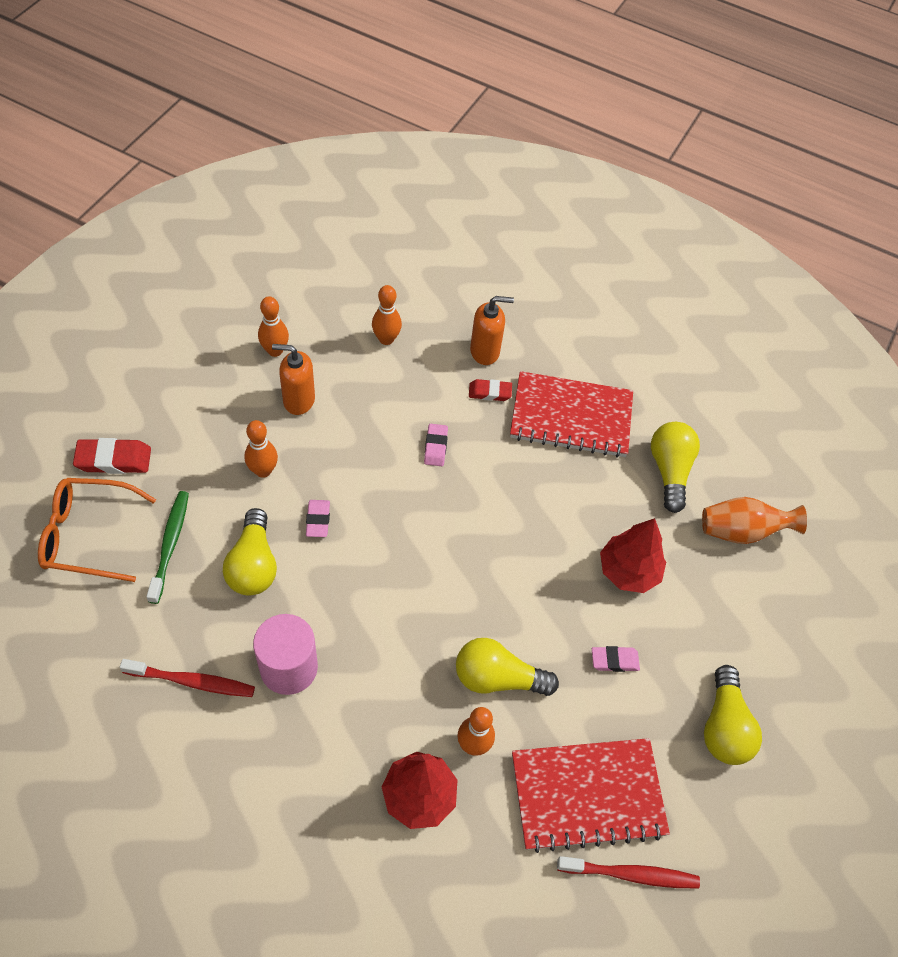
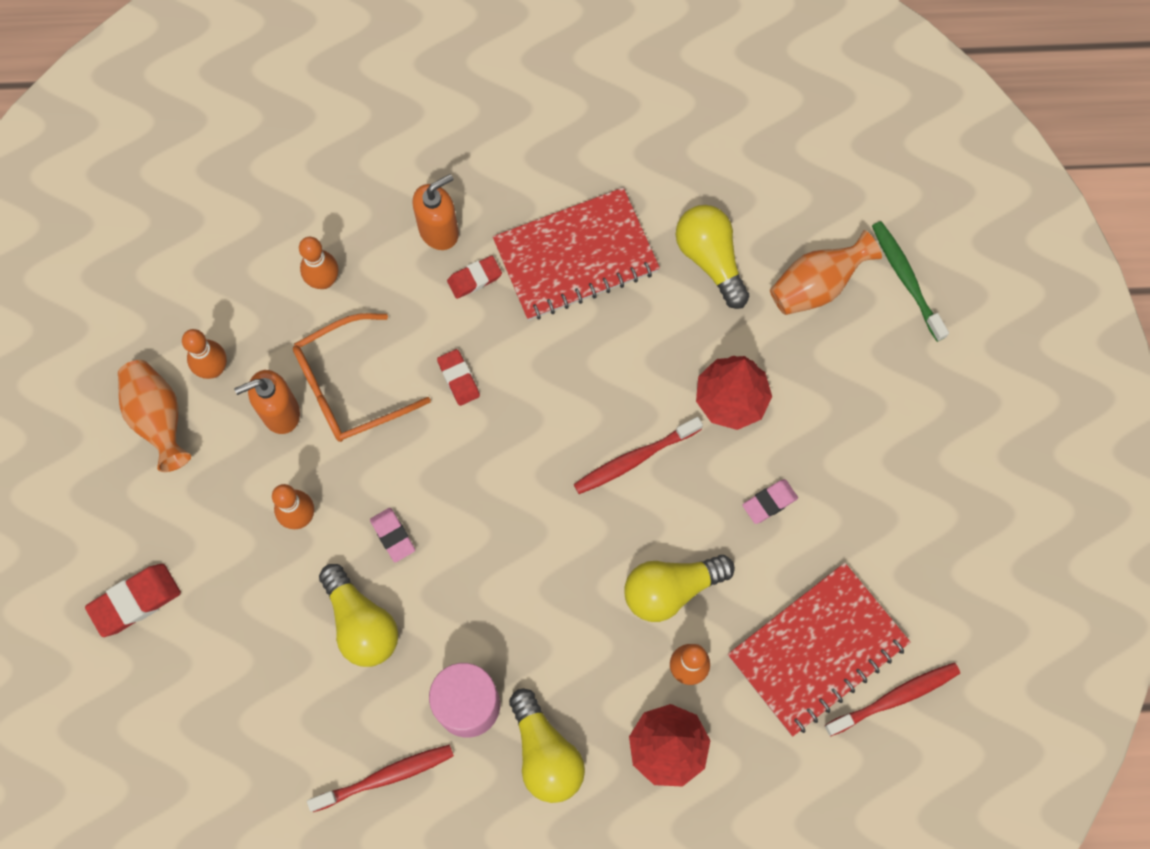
camera: 25 degrees left, 15 degrees up
orange glasses [38,478,156,582] -> orange glasses moved to [293,313,431,442]
green toothbrush [146,491,189,604] -> green toothbrush moved to [872,221,949,342]
pink eraser [424,424,448,466] -> red eraser [437,349,480,406]
yellow light bulb [704,665,762,765] -> yellow light bulb moved to [509,689,585,803]
none -> orange vase [118,360,191,472]
none -> red toothbrush [574,417,703,494]

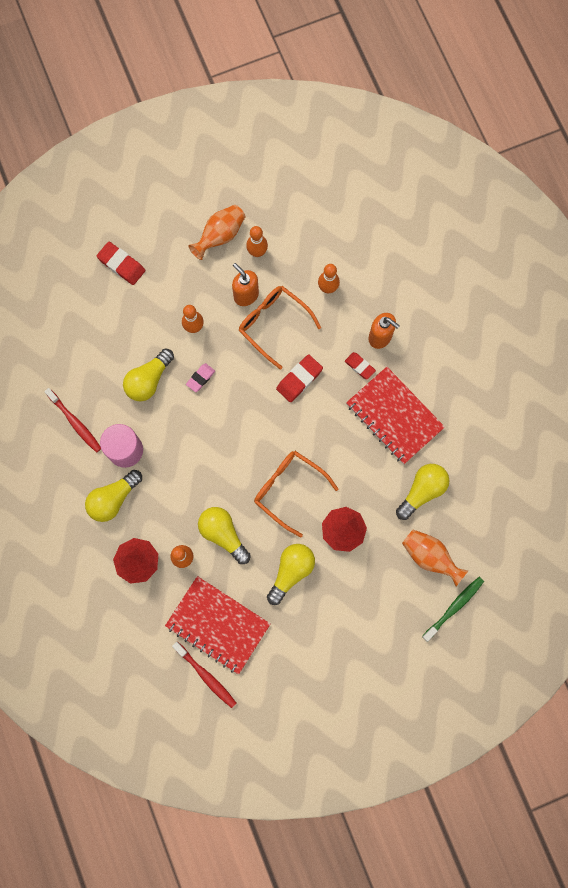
camera: 70 degrees right, 5 degrees up
red eraser [437,349,480,406] -> red eraser [276,355,323,402], size x1.55
red toothbrush [574,417,703,494] -> orange glasses [254,451,338,538]
pink eraser [742,479,798,524] -> yellow light bulb [267,544,315,605]

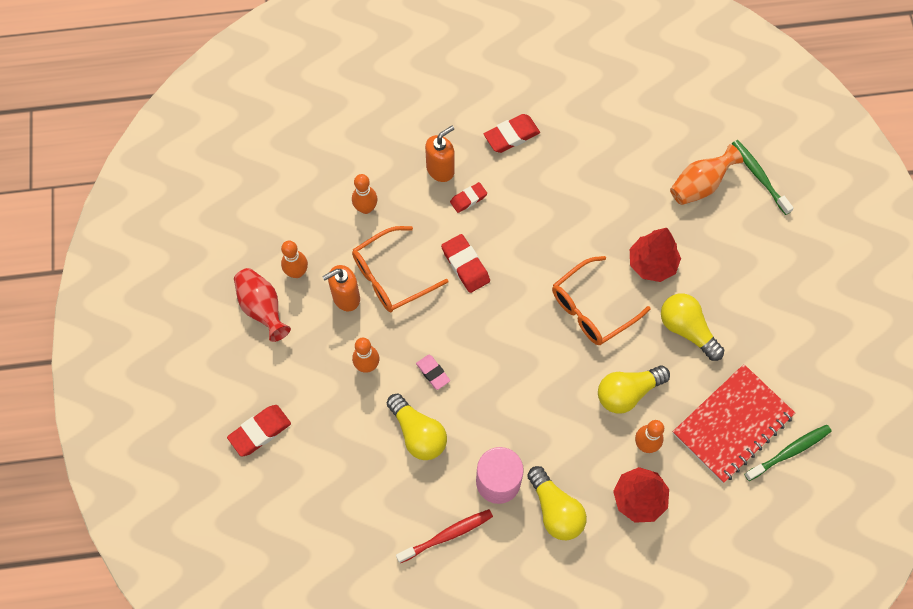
camera: 75 degrees left, 10 degrees down
red toothbrush [172,642,237,708] -> green toothbrush [744,425,832,481]
orange vase [189,205,245,260] -> red vase [234,268,291,342]
red notebook [346,367,445,464] -> none
yellow light bulb [396,464,449,520] -> none
none -> red eraser [484,114,540,153]

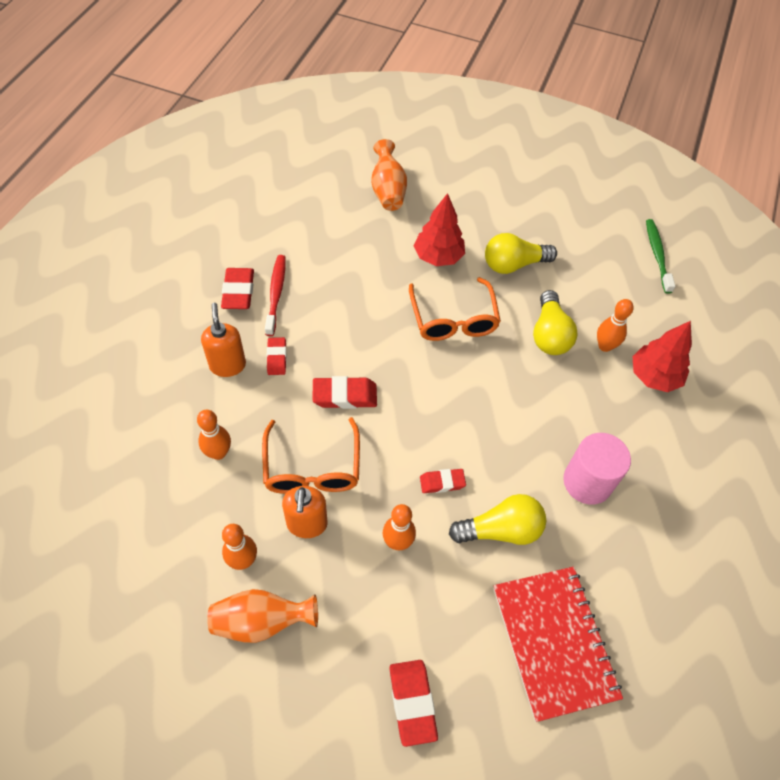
camera: 65 degrees left, 10 degrees down
red vase [234,268,291,342] -> orange vase [207,589,318,643]
red toothbrush [396,509,493,563] -> red toothbrush moved to [265,255,285,336]
pink eraser [416,355,450,390] -> red eraser [420,469,466,493]
yellow light bulb [527,466,587,540] -> none
red notebook [673,364,795,483] -> red notebook moved to [493,567,623,722]
green toothbrush [732,140,794,215] -> none

